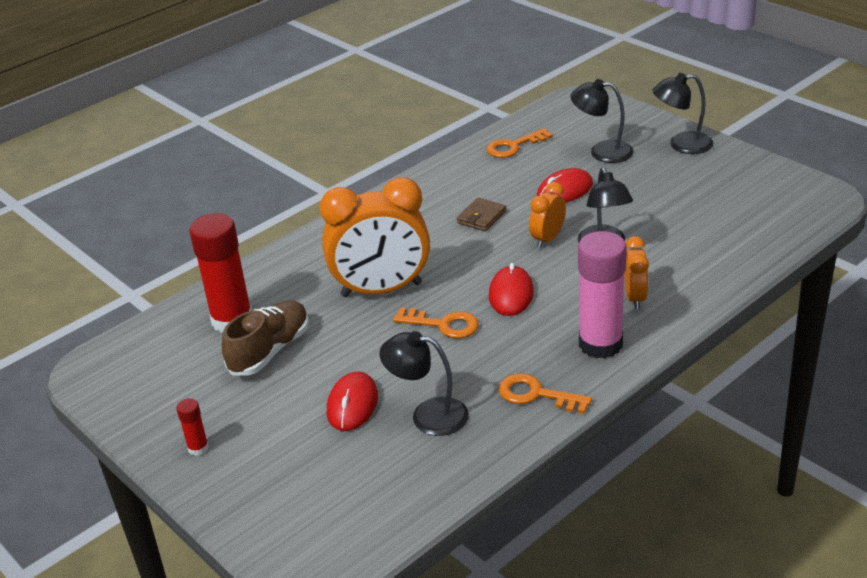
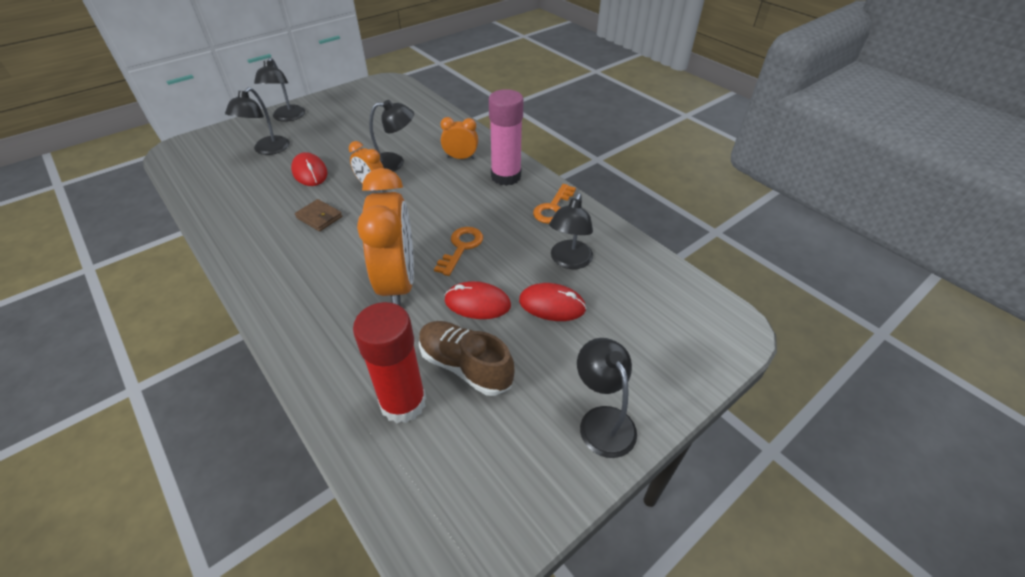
camera: 90 degrees left, 10 degrees up
red glue stick [176,398,209,456] -> black lamp [577,338,637,458]
orange key [486,128,553,158] -> none
red mouse [489,263,534,316] -> red mouse moved to [444,281,511,319]

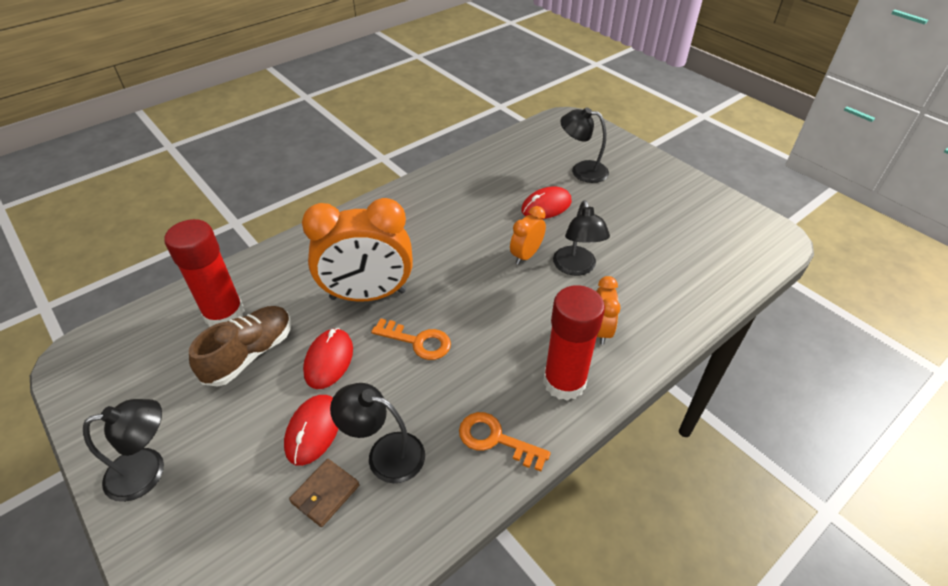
camera: 90 degrees right, 0 degrees up
black lamp [254,58,305,122] -> none
brown wallet [295,199,342,232] -> brown wallet moved to [289,459,359,527]
pink glue stick [489,89,524,186] -> red glue stick [543,285,605,401]

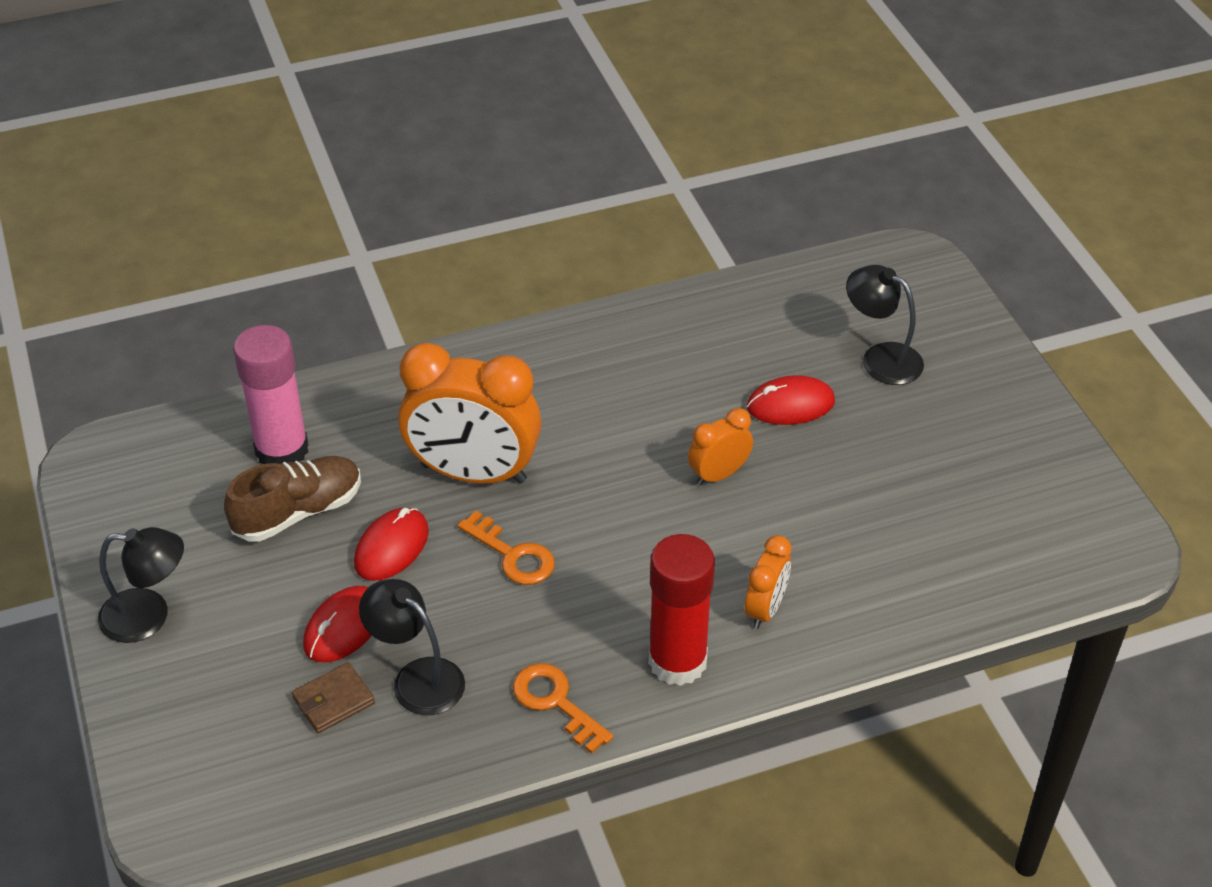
camera: 20 degrees right, 0 degrees up
red glue stick [164,219,245,327] -> pink glue stick [233,325,309,464]
black lamp [553,200,610,276] -> none

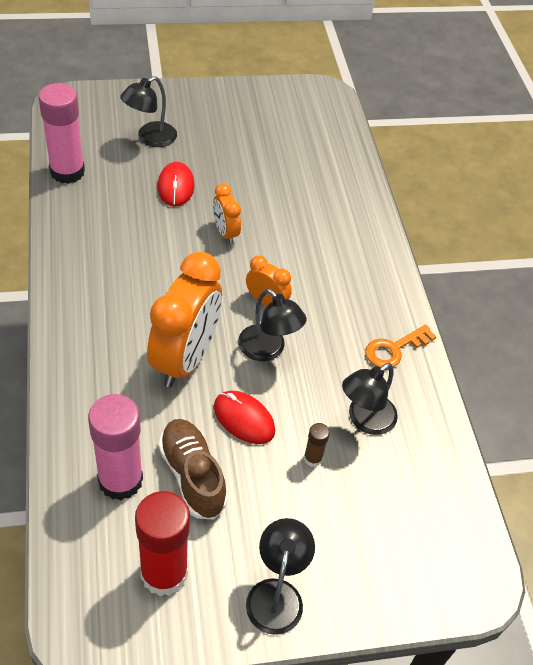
camera: 85 degrees left, 5 degrees up
brown wallet [292,662,375,733] -> none
red mouse [303,586,372,662] -> brown glue stick [304,423,330,467]
orange key [458,511,555,585] -> black lamp [238,288,307,361]
red glue stick [648,534,715,686] -> red glue stick moved to [135,491,190,596]
orange clock [745,535,791,629] -> orange clock moved to [246,255,292,307]
none -> pink glue stick [38,83,85,184]

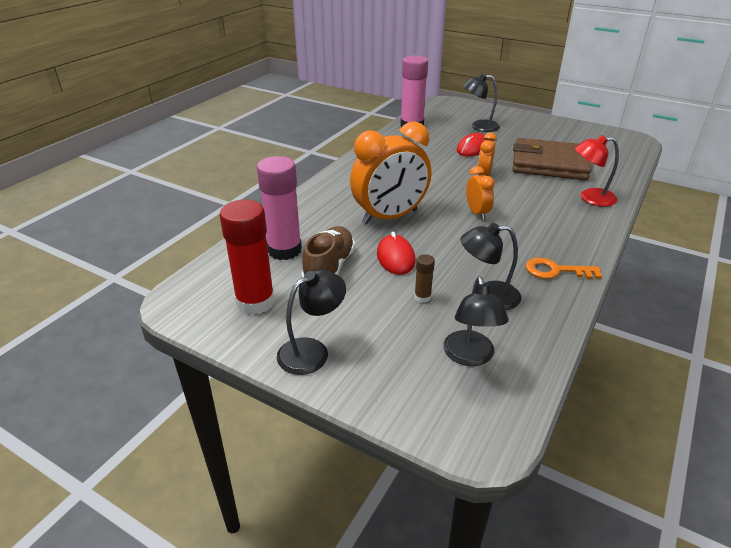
camera: 45 degrees right, 15 degrees down
black lamp [238,288,307,361] -> black lamp moved to [443,276,509,366]
none -> brown wallet [512,138,591,180]
none -> red lamp [575,135,619,207]

